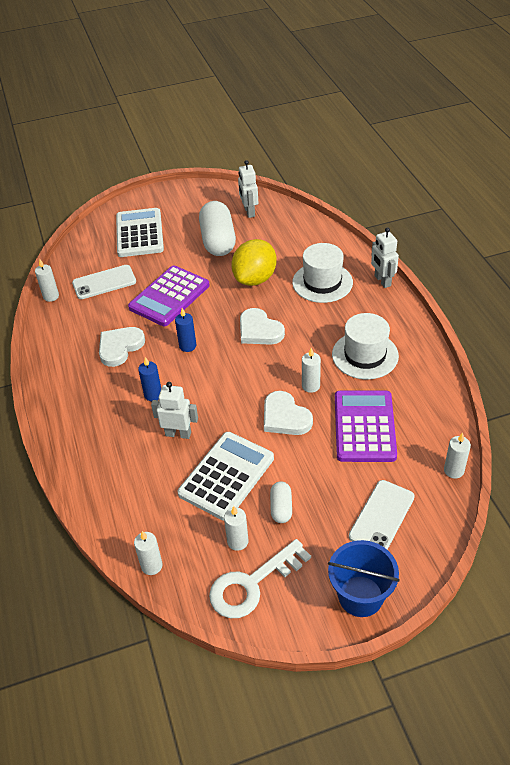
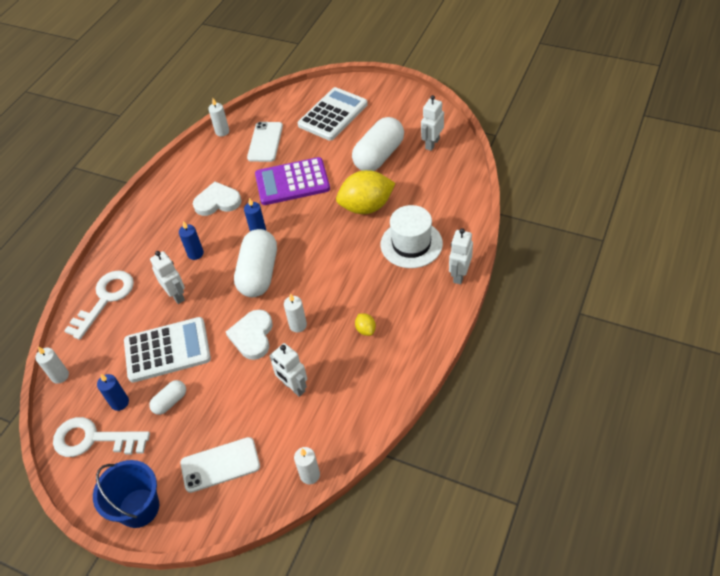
camera: 45 degrees right, 5 degrees up
white phone [72,265,136,299] -> white phone turned 75 degrees clockwise [247,122,283,162]
white candle [224,506,248,551] -> blue candle [97,374,129,411]
white heart [240,308,285,345] -> none
white hat [332,313,399,380] -> yellow lemon [355,313,376,336]
purple calculator [335,390,397,462] -> white robot [269,343,307,397]
none -> white key [64,270,134,340]
none -> white capsule [234,229,277,297]

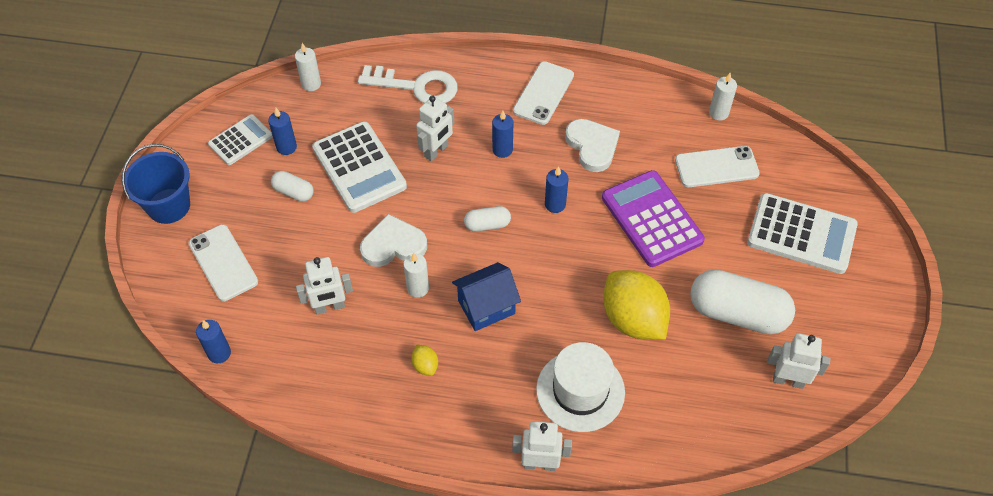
camera: 70 degrees right, 5 degrees up
white key [53,417,150,457] -> white calculator [208,114,273,165]
white capsule [234,229,277,297] -> white capsule [464,206,511,232], size x0.48
white robot [269,343,307,397] -> white robot turned 135 degrees counterclockwise [296,257,353,314]
white candle [294,447,320,484] -> blue candle [196,320,231,363]
yellow lemon [355,313,376,336] -> yellow lemon turned 75 degrees counterclockwise [411,345,438,376]
none -> blue house [452,262,521,331]
none -> white phone [513,61,574,125]

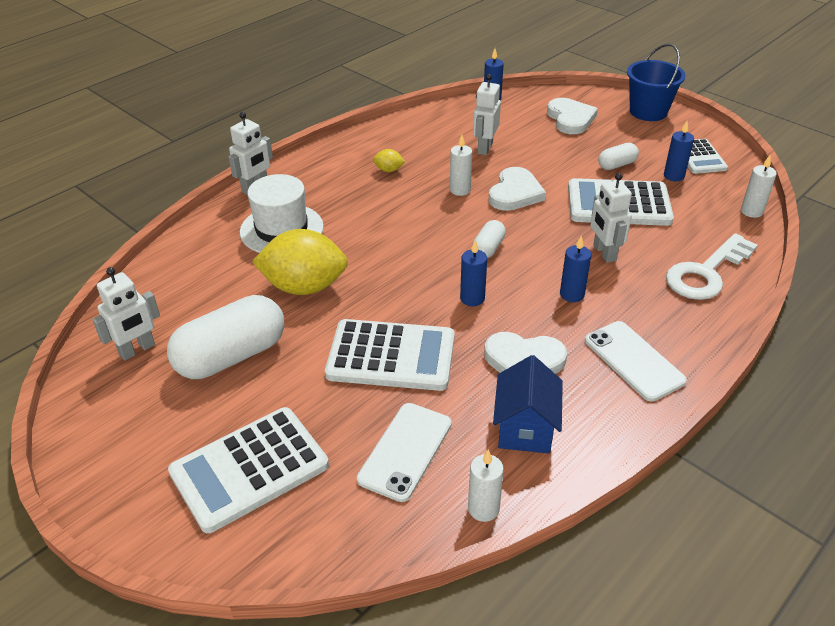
camera: 125 degrees right, 15 degrees down
white phone [189,224,258,301] -> white heart [547,98,598,134]
blue house [452,262,521,331] -> blue house moved to [493,355,563,454]
purple calculator [602,170,705,267] -> white calculator [325,319,455,391]

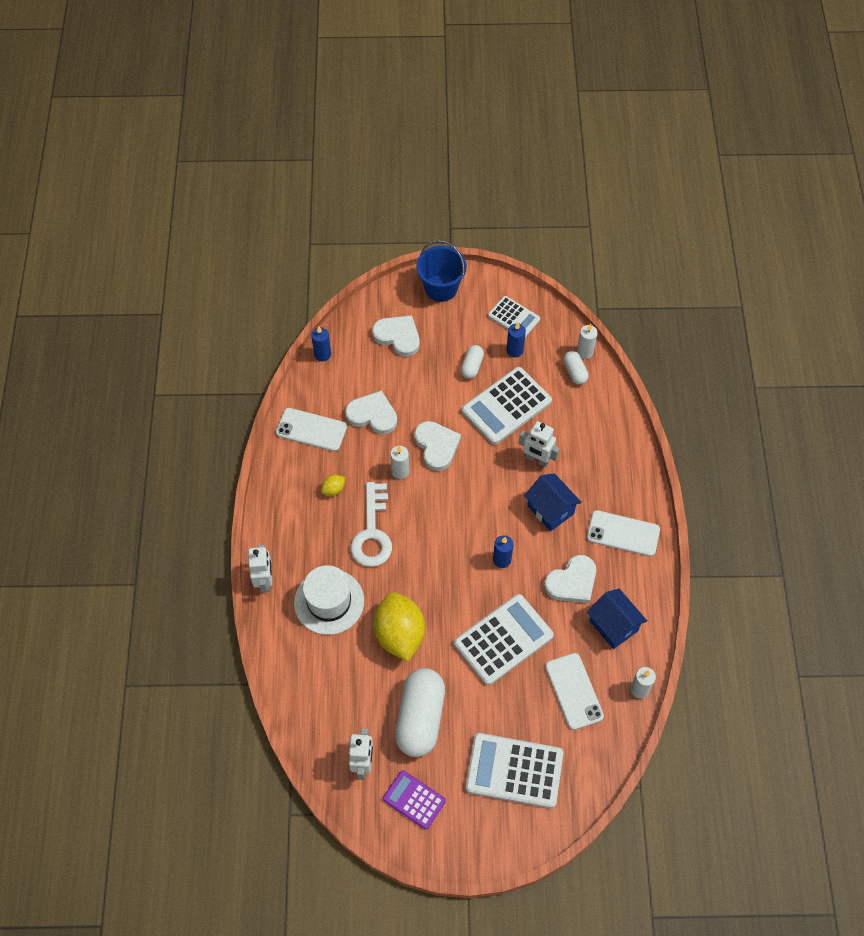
camera: 45 degrees left, 20 degrees up
white calculator [168,407,329,533] -> white calculator turned 90 degrees clockwise [466,733,563,808]
yellow lemon [252,229,348,295] -> yellow lemon turned 60 degrees counterclockwise [374,592,425,661]
white capsule [472,220,506,258] -> white capsule moved to [563,351,589,385]
white robot [473,74,501,155] -> white heart [345,390,397,434]
blue candle [560,236,591,302] -> blue house [524,473,582,531]
white key [666,233,758,300] -> white key moved to [351,482,392,567]
none -> white phone [276,408,347,451]
none -> purple calculator [383,770,446,830]

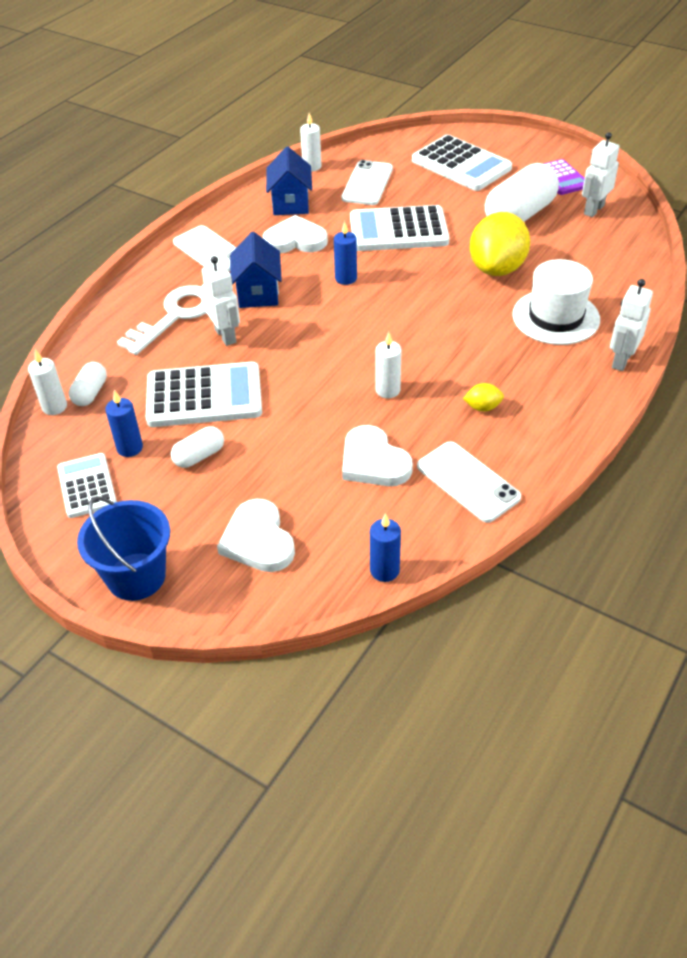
camera: 145 degrees left, 15 degrees down
white key [351,482,392,567] -> white key moved to [117,285,206,355]
white heart [414,421,461,471] -> none

